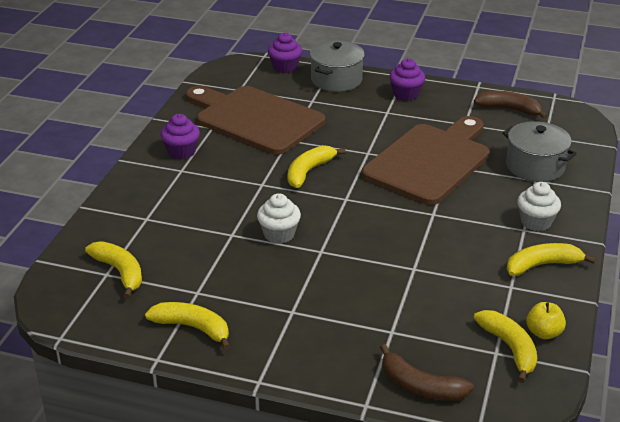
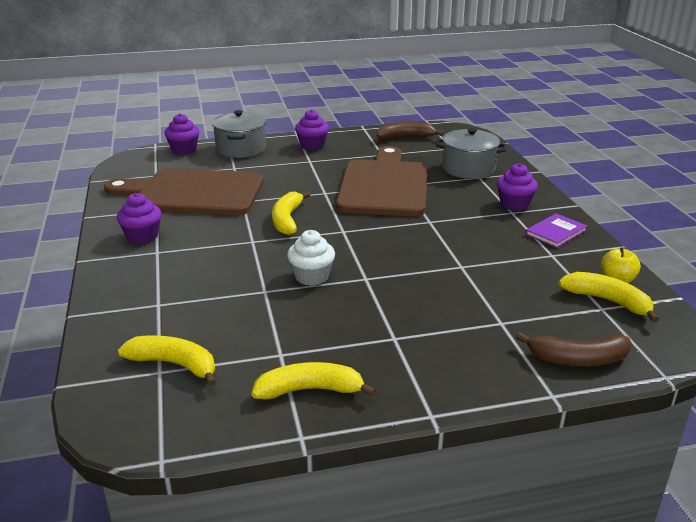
camera: 30 degrees left, 5 degrees down
yellow banana [506,243,596,276] -> purple book [525,213,587,248]
white cupcake [517,182,561,231] -> purple cupcake [497,163,538,211]

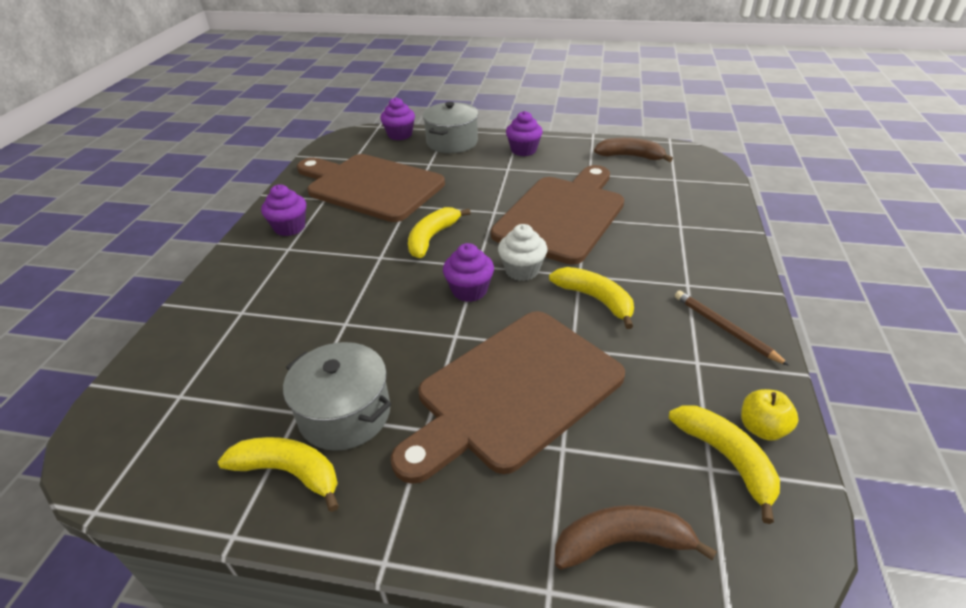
camera: 25 degrees right, 10 degrees up
yellow banana [118,335,216,387] -> yellow banana moved to [549,267,634,329]
white cupcake [287,230,335,286] -> white cupcake moved to [498,224,547,281]
grey pot [436,128,506,179] -> grey pot moved to [283,342,391,451]
purple cupcake [497,163,538,211] -> purple cupcake moved to [443,243,494,302]
brown banana [516,332,632,366] -> brown banana turned 150 degrees clockwise [555,505,717,570]
purple book [525,213,587,248] -> brown pencil [675,290,790,366]
none -> brown cutting board [391,311,625,484]

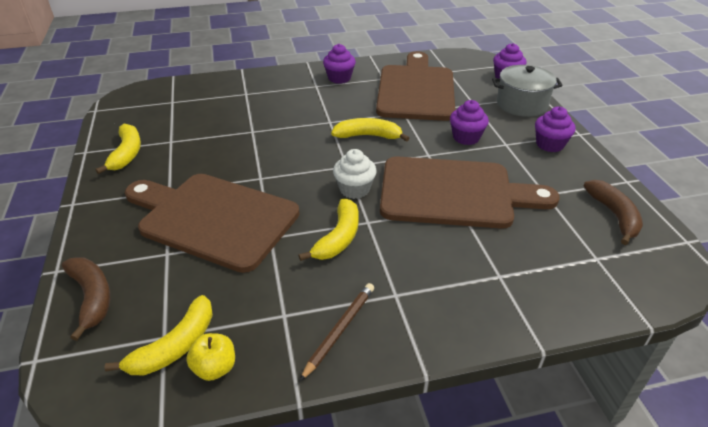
camera: 65 degrees right, 0 degrees up
grey pot [283,342,391,451] -> none
purple cupcake [443,243,494,302] -> purple cupcake moved to [450,100,489,145]

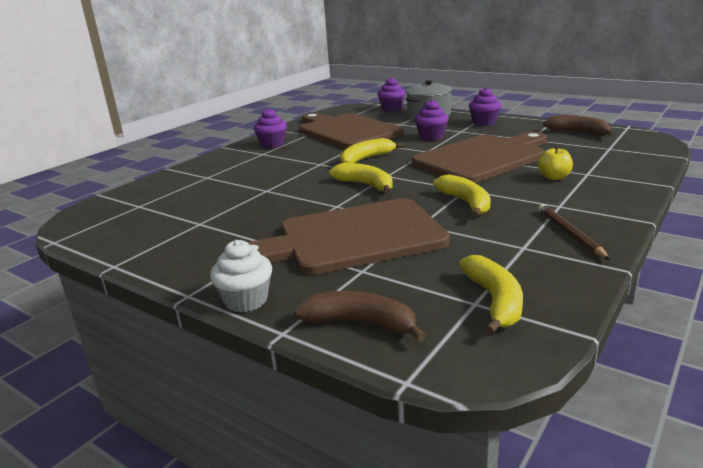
camera: 40 degrees left, 15 degrees down
yellow banana [96,124,141,174] -> yellow banana moved to [329,163,393,194]
yellow apple [186,333,235,381] -> yellow apple moved to [538,146,573,180]
white cupcake [333,149,377,199] -> white cupcake moved to [210,240,272,312]

